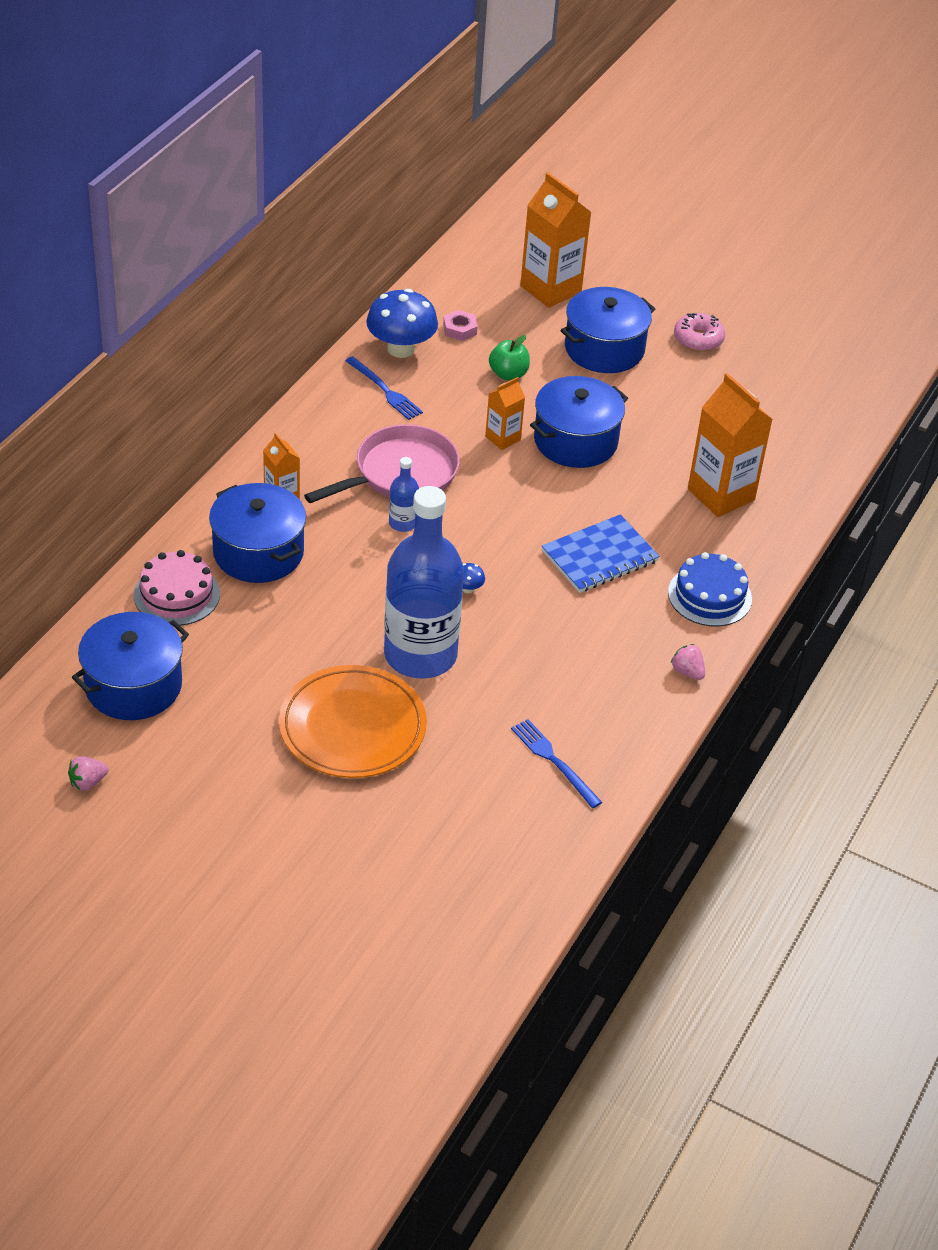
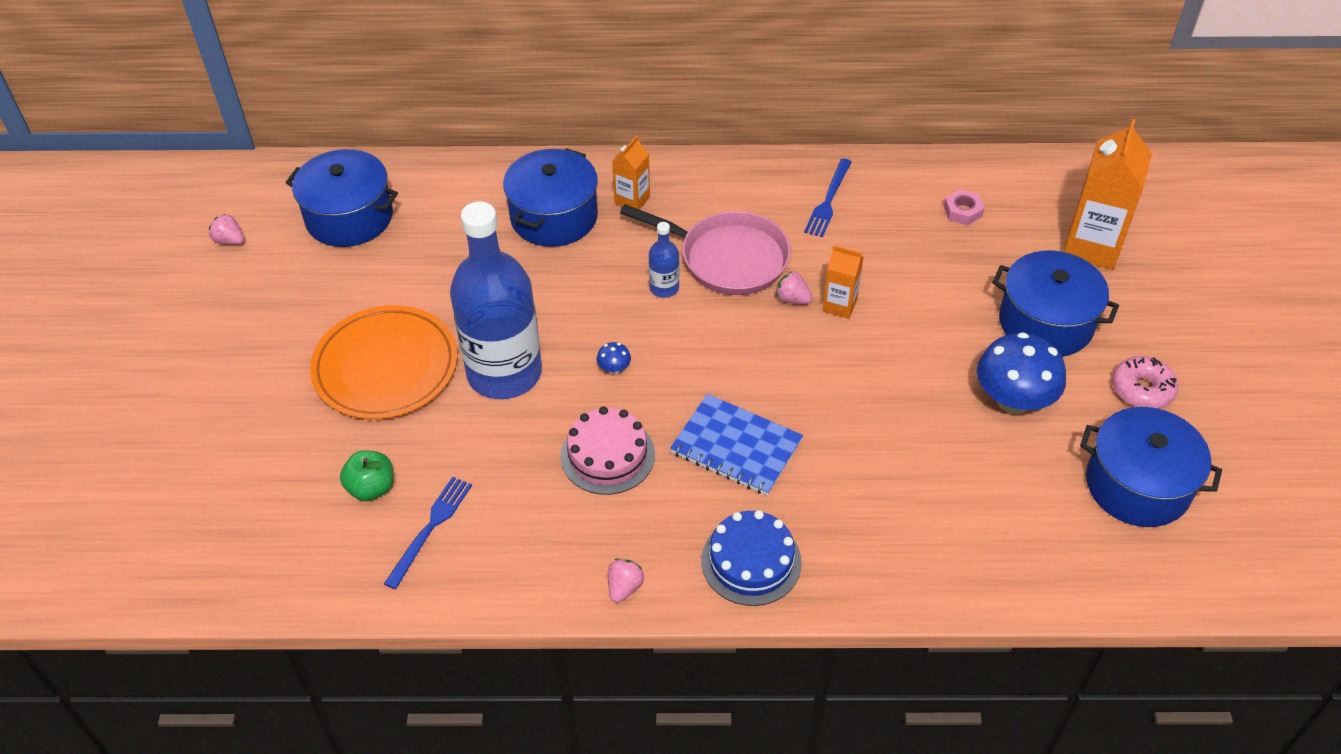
camera: 65 degrees right, 5 degrees up
pink cake [133,550,220,626] -> pink cake moved to [561,406,655,495]
blue mushroom [366,289,438,358] -> blue mushroom moved to [977,332,1066,414]
green apple [489,335,530,381] -> green apple moved to [340,450,393,501]
blue pot [530,376,628,468] -> blue pot moved to [1080,407,1222,527]
orange carton [688,373,773,517] -> none
none -> pink strawberry [776,272,812,304]

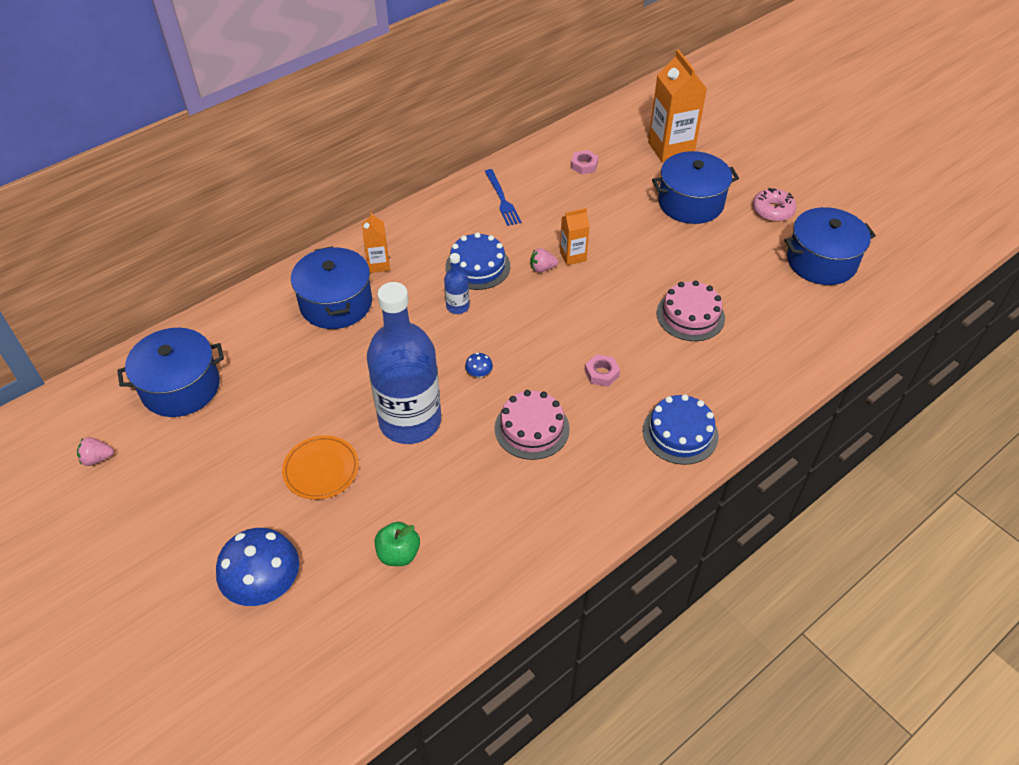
camera: 40 degrees left, 0 degrees up
orange plate [310,305,457,419] -> orange plate [282,435,359,500], size x0.60
blue fork [384,477,472,589] -> none
pink strawberry [608,558,644,603] -> none
pink pan [620,204,791,295] -> blue cake [445,232,510,290]
blue notebook [670,394,803,495] -> pink nut [585,354,620,387]
blue mushroom [977,332,1066,414] -> blue mushroom moved to [216,528,299,606]
none -> pink cake [656,280,725,341]

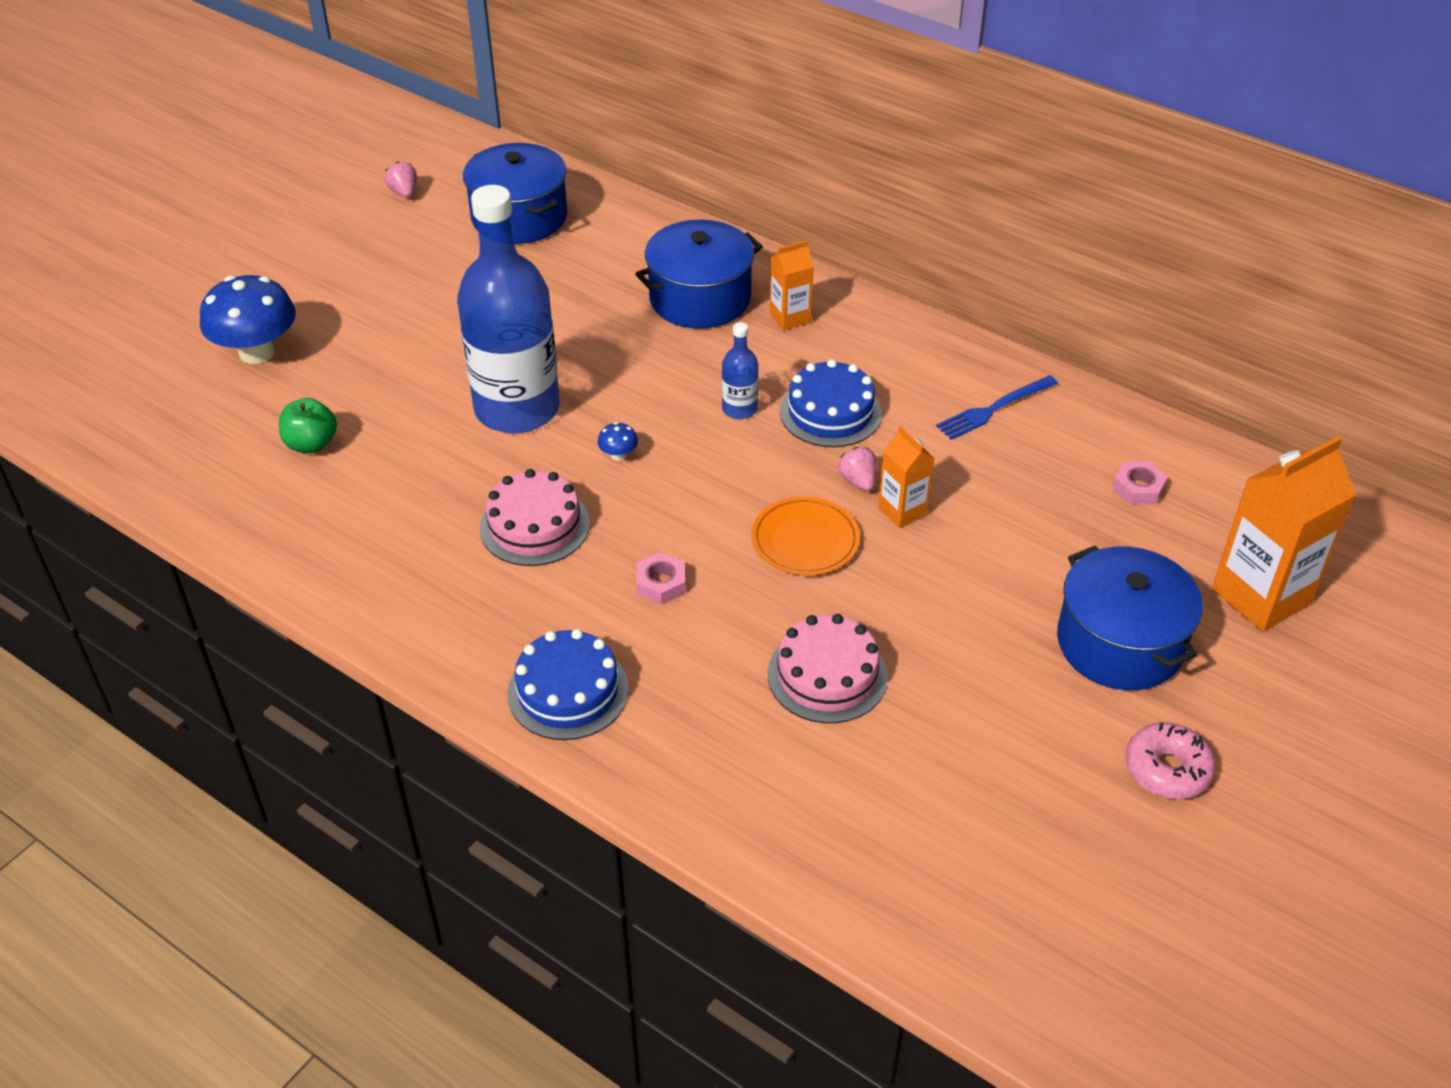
camera: 75 degrees right, 5 degrees down
orange plate [282,435,359,500] -> orange plate moved to [752,497,860,575]
blue pot [784,207,876,285] -> none

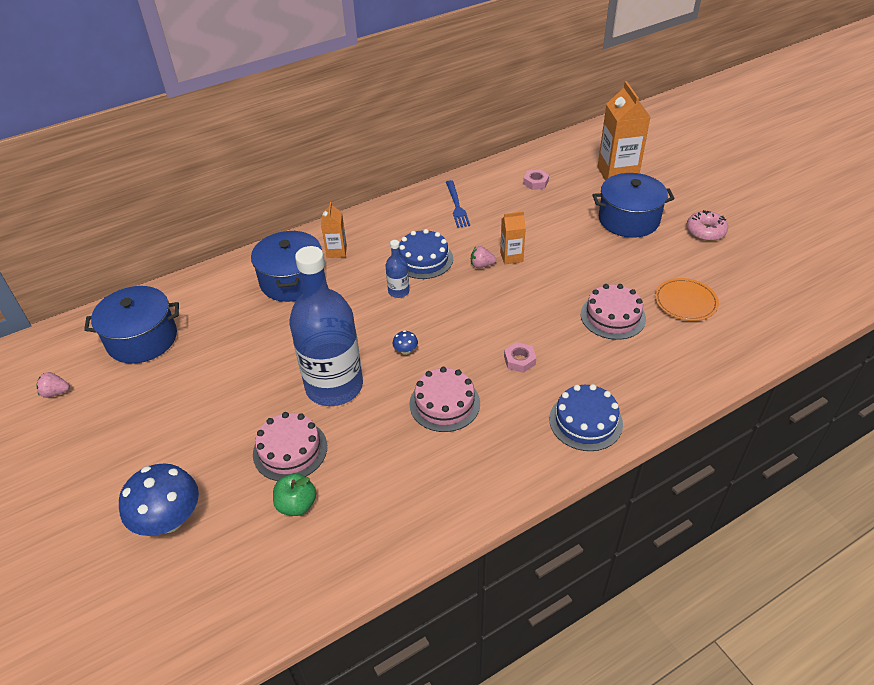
camera: 65 degrees left, 0 degrees up
orange plate [752,497,860,575] -> orange plate moved to [655,278,719,321]
none -> pink cake [253,412,327,481]

